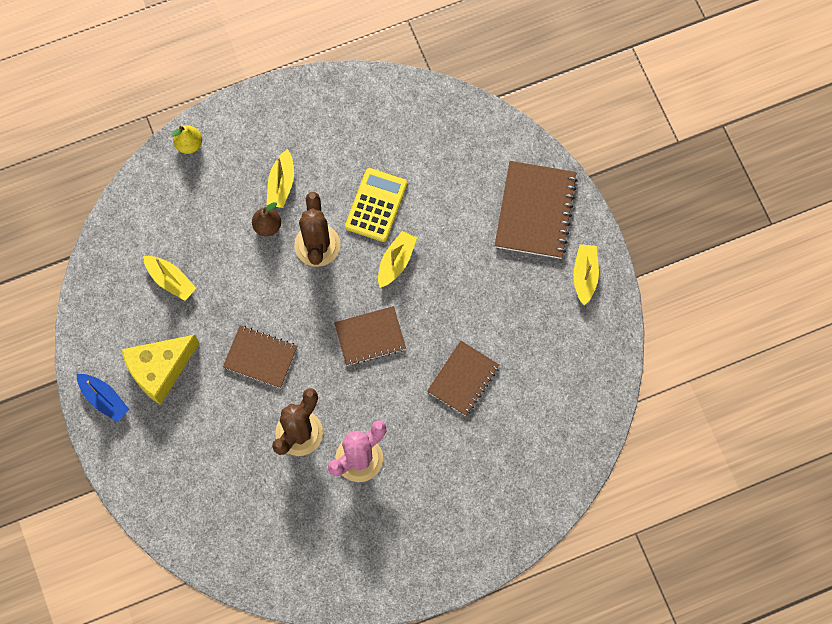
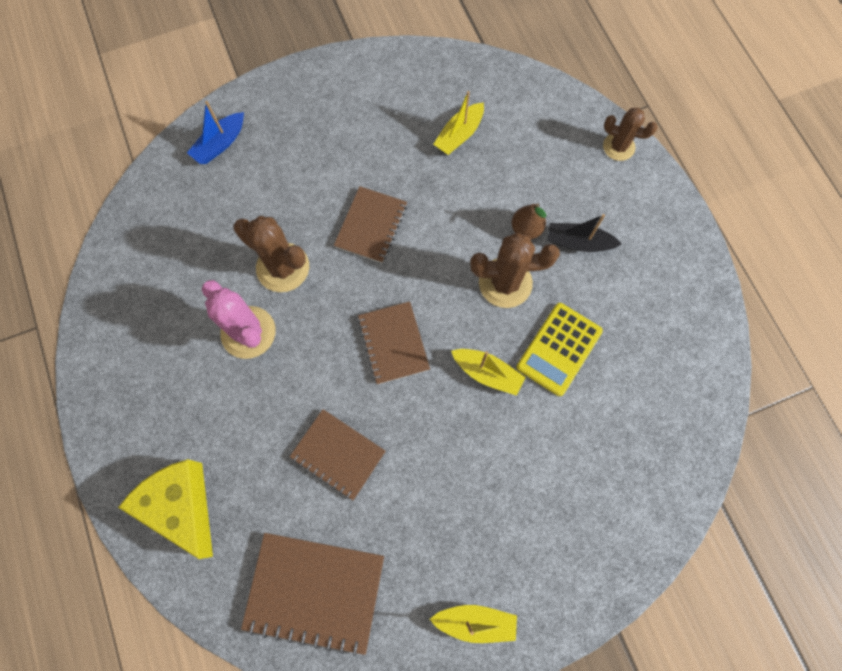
camera: 90 degrees right, 0 degrees up
blue boat [77,374,129,422] -> blue boat moved to [187,101,244,164]
yellow cheese [121,335,199,405] -> yellow cheese moved to [118,459,213,559]
yellow pear [171,125,202,154] -> brown cactus [603,108,658,161]
yellow boat [267,149,294,208] -> black boat [547,214,622,252]
yellow calculator [345,168,407,242] -> yellow calculator turned 105 degrees clockwise [516,303,603,396]
brown notebook [495,161,578,259] -> brown notebook moved to [241,533,384,656]

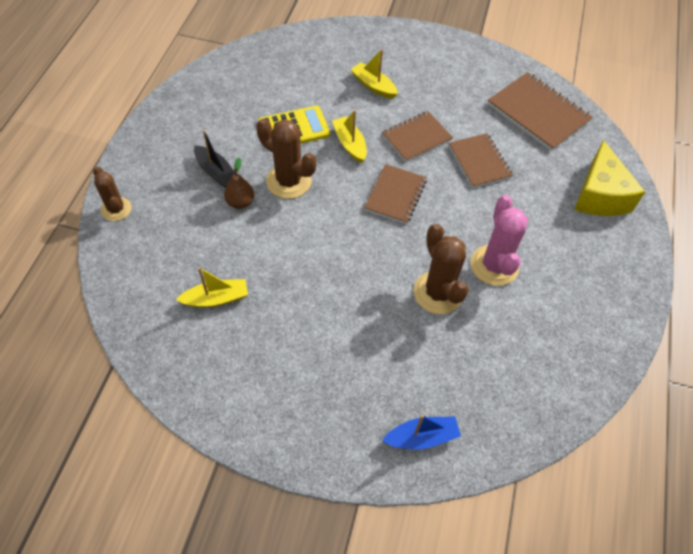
camera: 145 degrees left, 15 degrees down
brown notebook [334,186,407,263] -> brown notebook moved to [382,111,453,162]
yellow boat [429,605,517,643] -> yellow boat moved to [350,49,398,99]

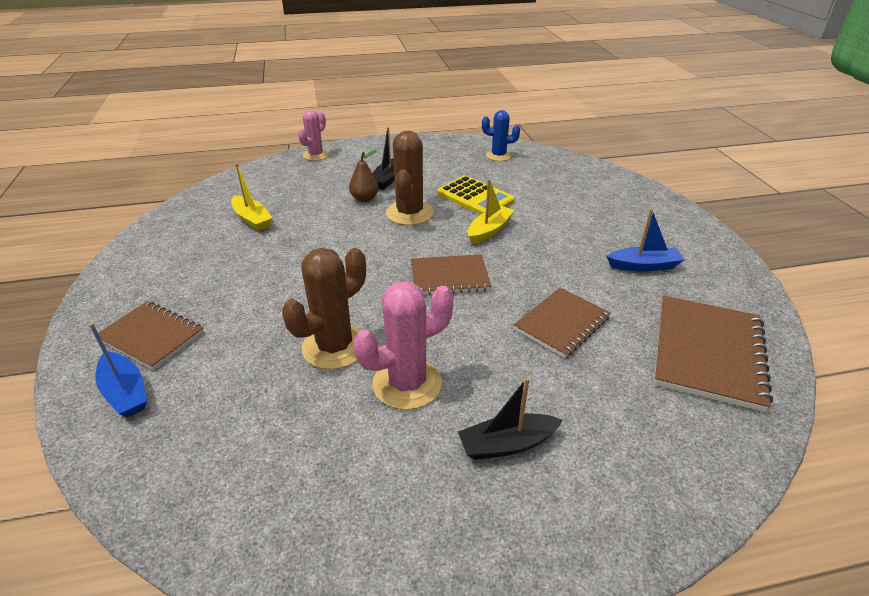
camera: 65 degrees right, 20 degrees down
brown cactus [93,167,131,221] -> pink cactus [298,110,329,161]
yellow boat [350,49,398,99] -> none
brown notebook [382,111,453,162] -> brown notebook moved to [98,301,204,370]
yellow cheese [574,140,645,216] -> none
none -> black boat [458,378,563,460]
none -> blue cactus [482,110,520,161]
none -> blue boat [606,209,685,272]

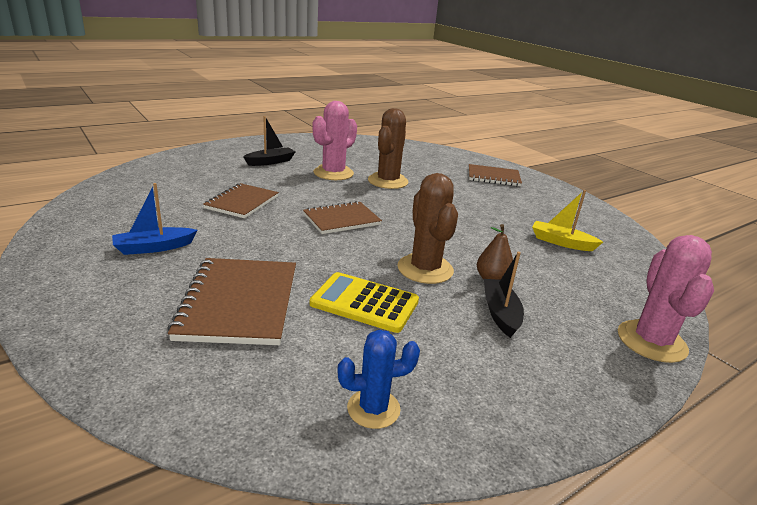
camera: 155 degrees right, 10 degrees down
blue boat [89,323,147,417] -> none
pink cactus [298,110,329,161] -> pink cactus [618,235,714,363], size x1.56
yellow boat [468,179,515,244] -> none
brown notebook [654,295,773,412] -> brown notebook moved to [167,258,296,345]

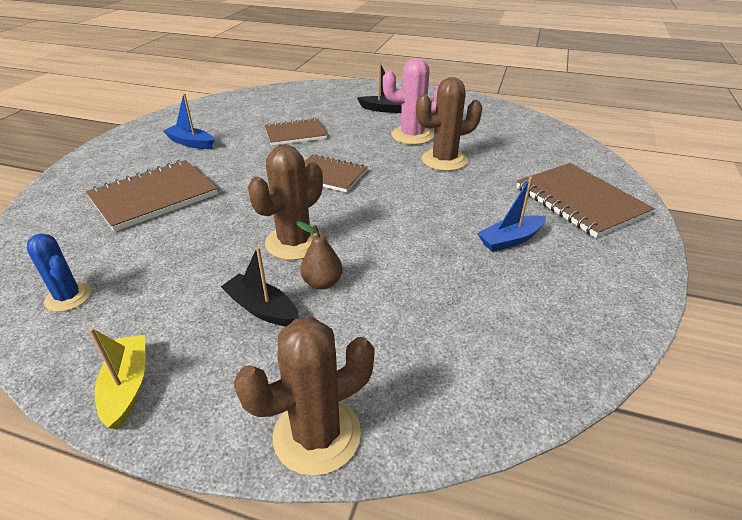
camera: 55 degrees right, 10 degrees up
yellow calculator [310,272,419,333] -> none
brown notebook [469,164,522,186] -> brown notebook [516,163,654,238], size x1.52
black boat [484,252,524,338] -> black boat turned 105 degrees counterclockwise [221,247,299,326]
yellow boat [532,190,603,251] -> yellow boat moved to [89,328,146,430]
pink cactus [618,235,714,363] -> brown cactus [234,317,374,476]
none -> blue boat [477,177,546,252]

